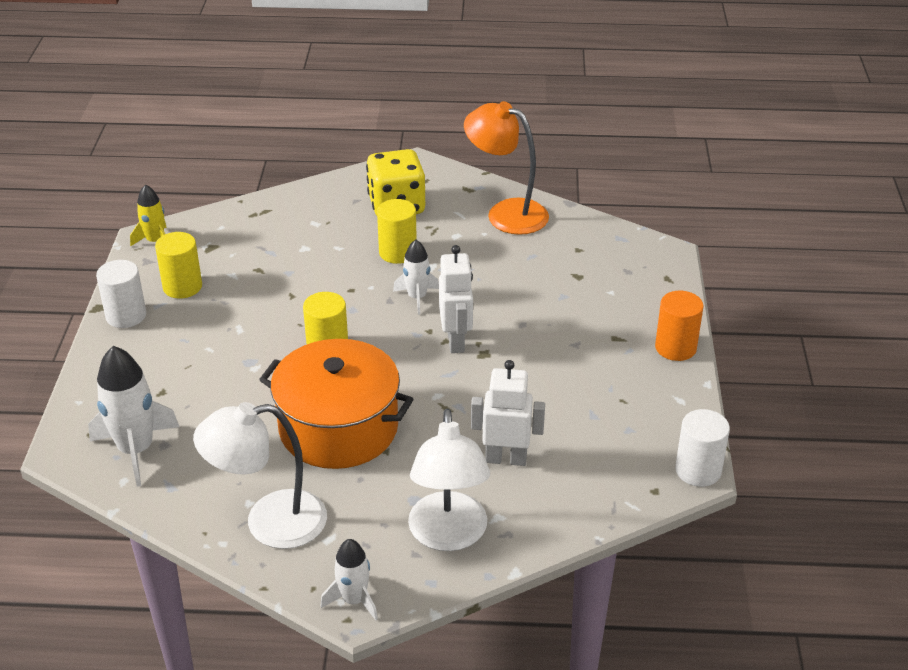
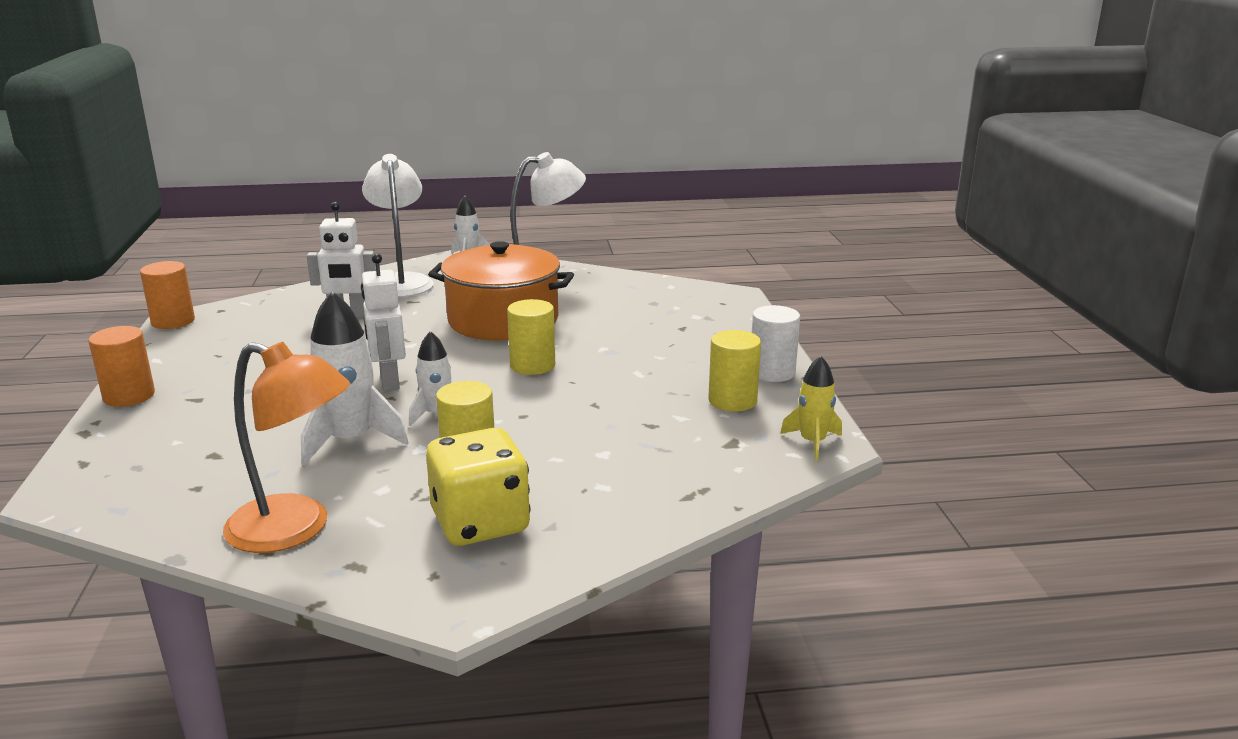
camera: 170 degrees right, 15 degrees down
white rocket [88,346,179,487] -> white rocket moved to [301,291,409,466]
white cylinder [675,409,730,487] -> orange cylinder [140,261,195,329]

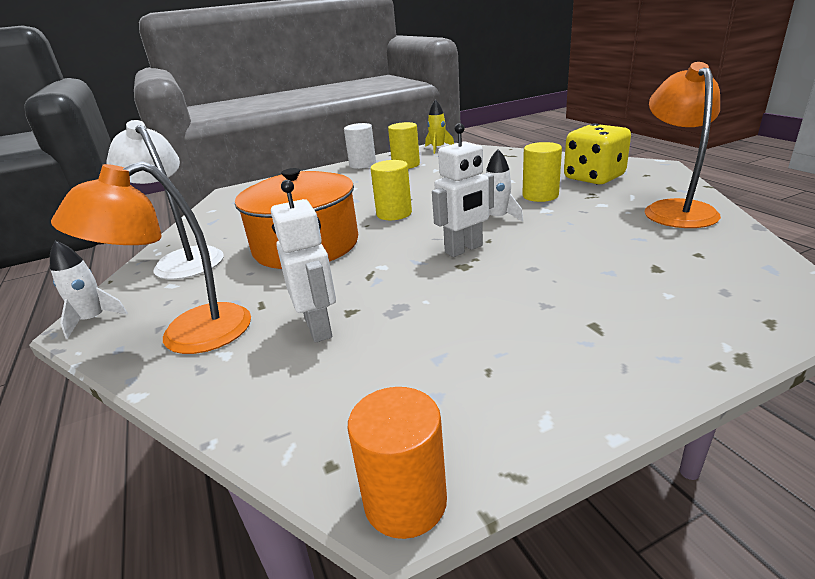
camera: 105 degrees left, 5 degrees up
orange cylinder [88,326,155,407] -> none
white rocket [301,291,409,466] -> none
white lamp [362,154,434,297] -> orange lamp [51,161,251,354]

